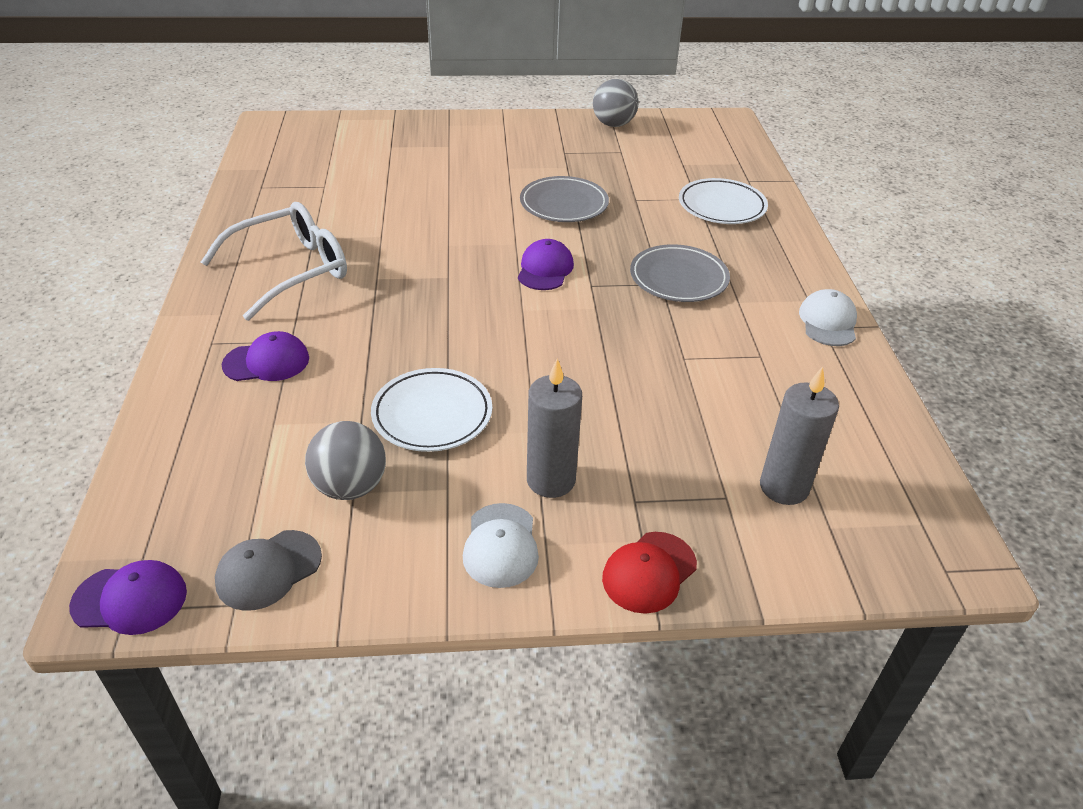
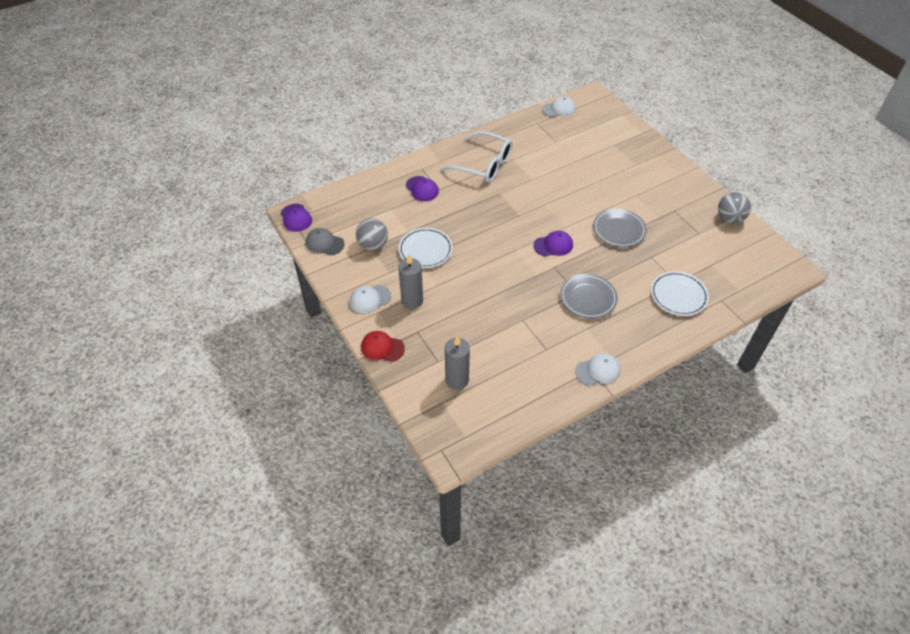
camera: 65 degrees right, 10 degrees up
none -> white cap [542,96,576,117]

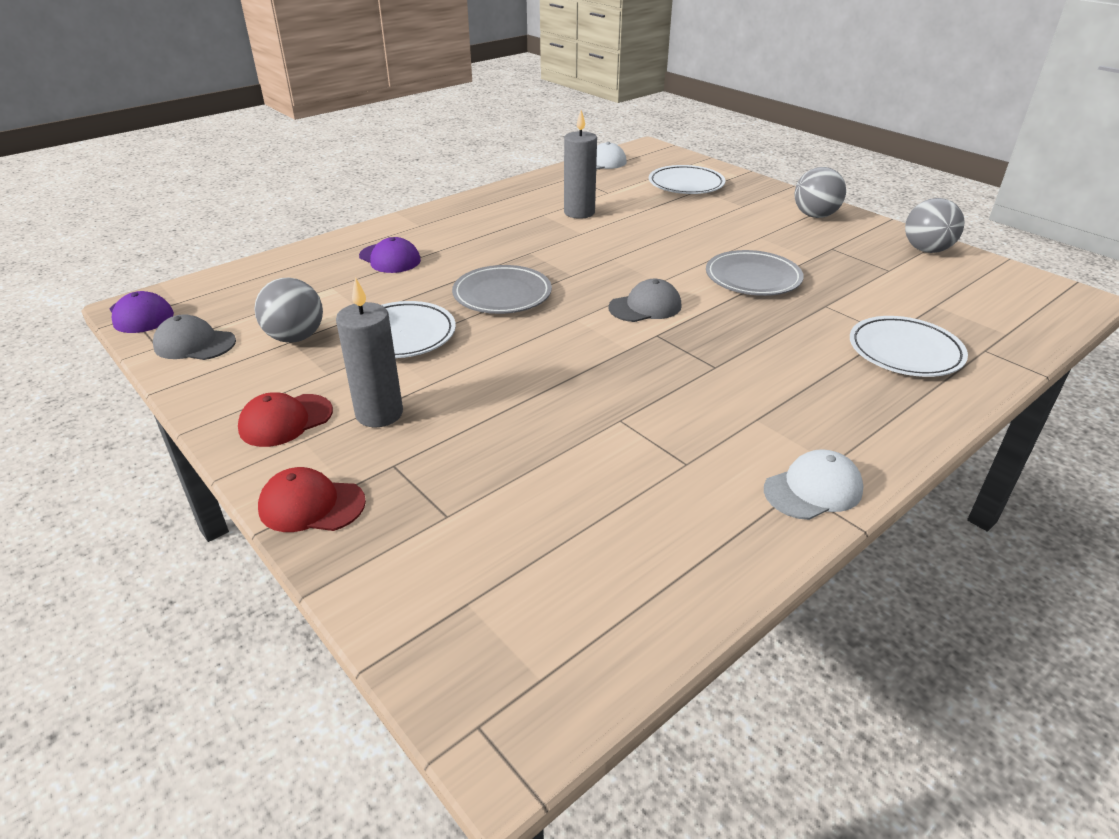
camera: 10 degrees left, 15 degrees down
white cap [350,285,391,314] -> red cap [238,392,333,447]
white glasses [441,131,513,183] -> none
grey candle [445,336,470,390] -> grey candle moved to [564,110,597,219]
purple cap [534,231,573,256] -> grey cap [608,279,682,322]
grey plate [560,274,618,319] -> grey plate moved to [452,265,552,314]
none -> white plate [649,165,725,194]
none -> grey ball [794,167,846,218]

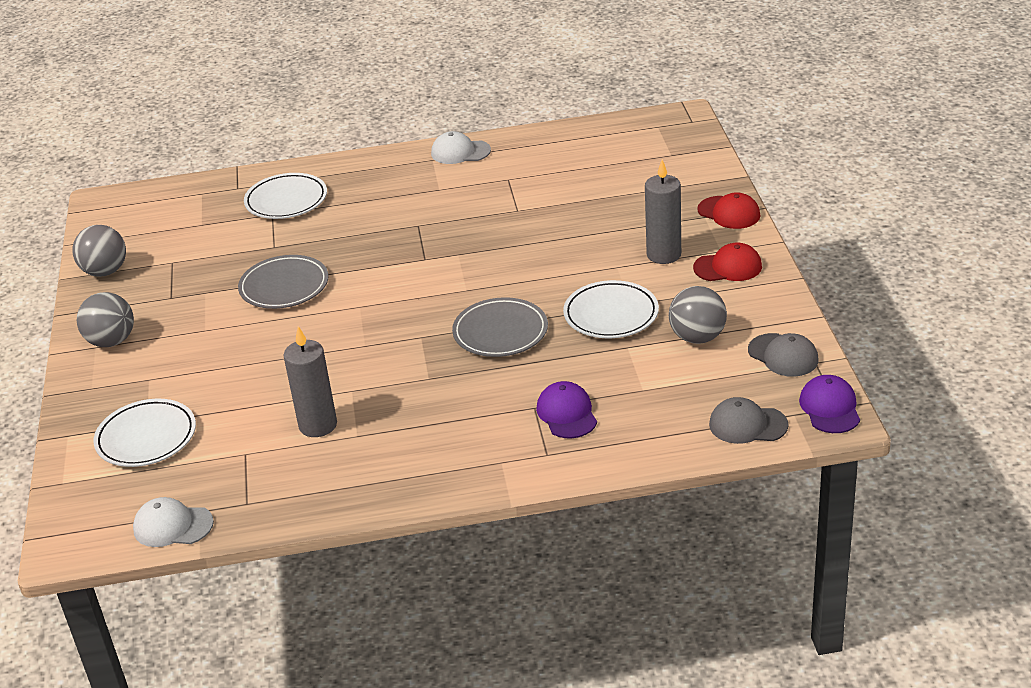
camera: 145 degrees left, 0 degrees up
grey cap [608,279,682,322] -> grey cap moved to [709,397,789,444]

